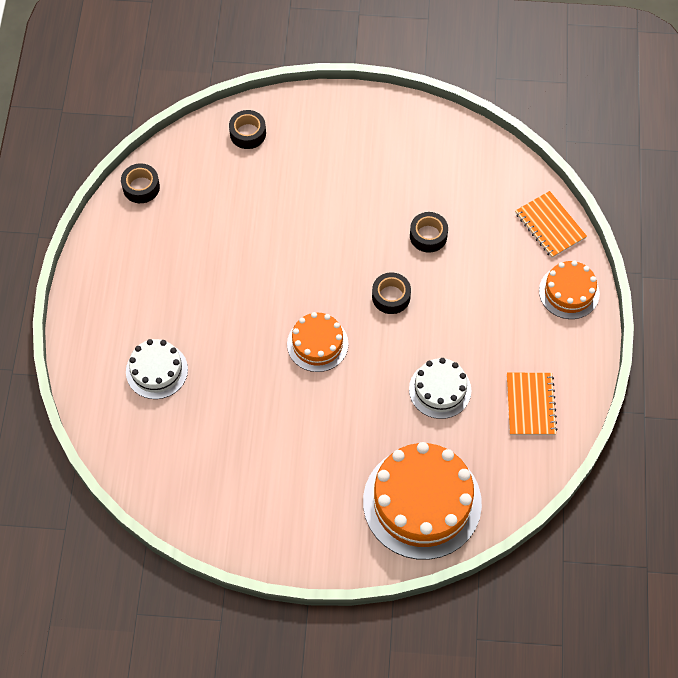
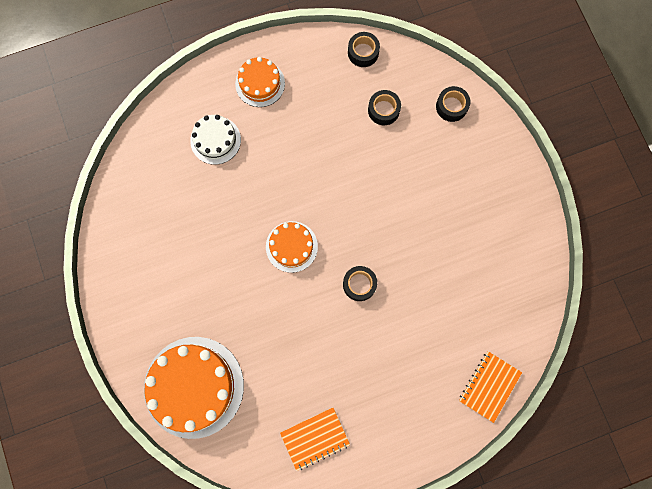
camera: 65 degrees right, 15 degrees up
white cake [409,358,472,419] -> none
black tape [410,212,448,253] -> black tape moved to [368,90,401,125]
orange cake [539,260,600,319] -> orange cake moved to [235,57,285,107]

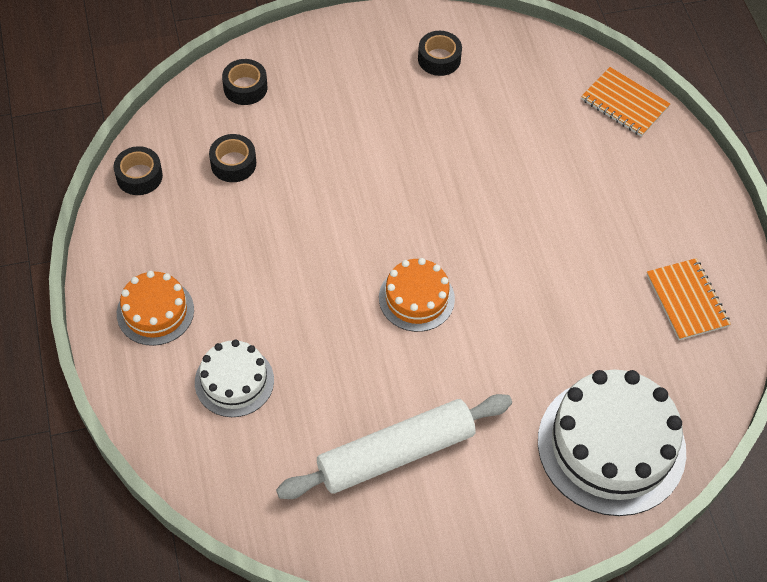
camera: 85 degrees left, 20 degrees down
orange cake [144,337,244,439] -> white cake [538,369,686,516]
black tape [343,266,377,301] -> black tape moved to [418,31,462,76]
none -> white rolling pin [276,394,512,499]

